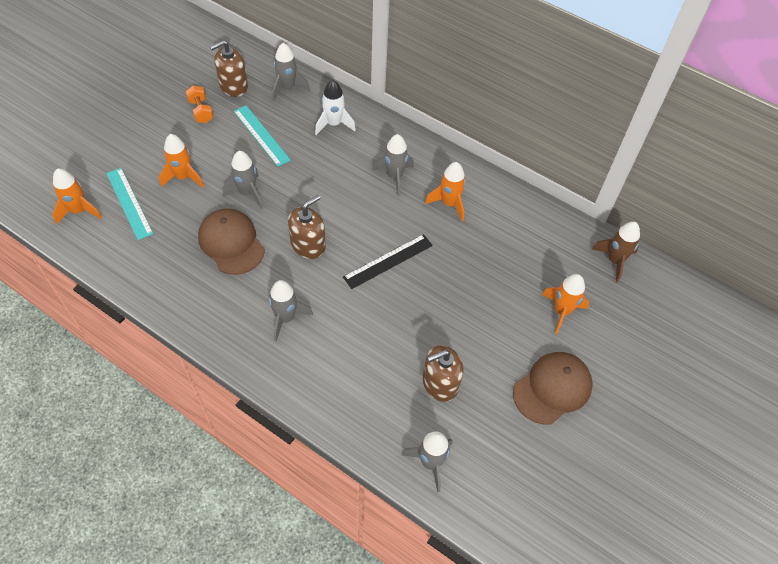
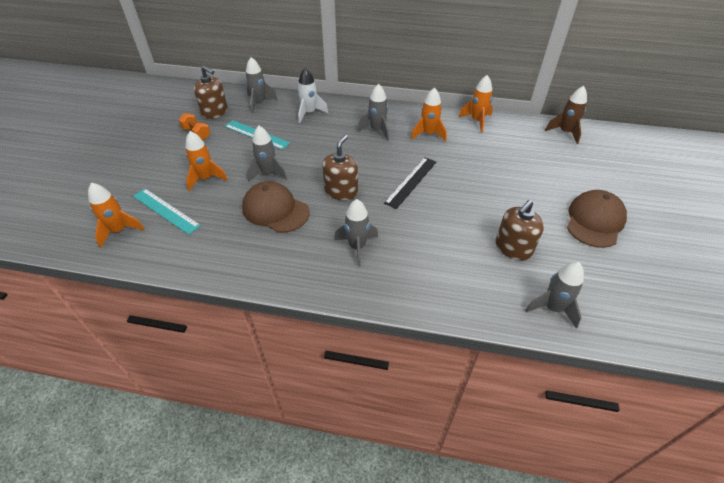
camera: 20 degrees left, 10 degrees down
brown soap dispenser [210,40,248,97] -> brown soap dispenser turned 90 degrees counterclockwise [194,66,228,119]
orange rocket [542,274,589,334] -> orange rocket moved to [459,75,493,133]

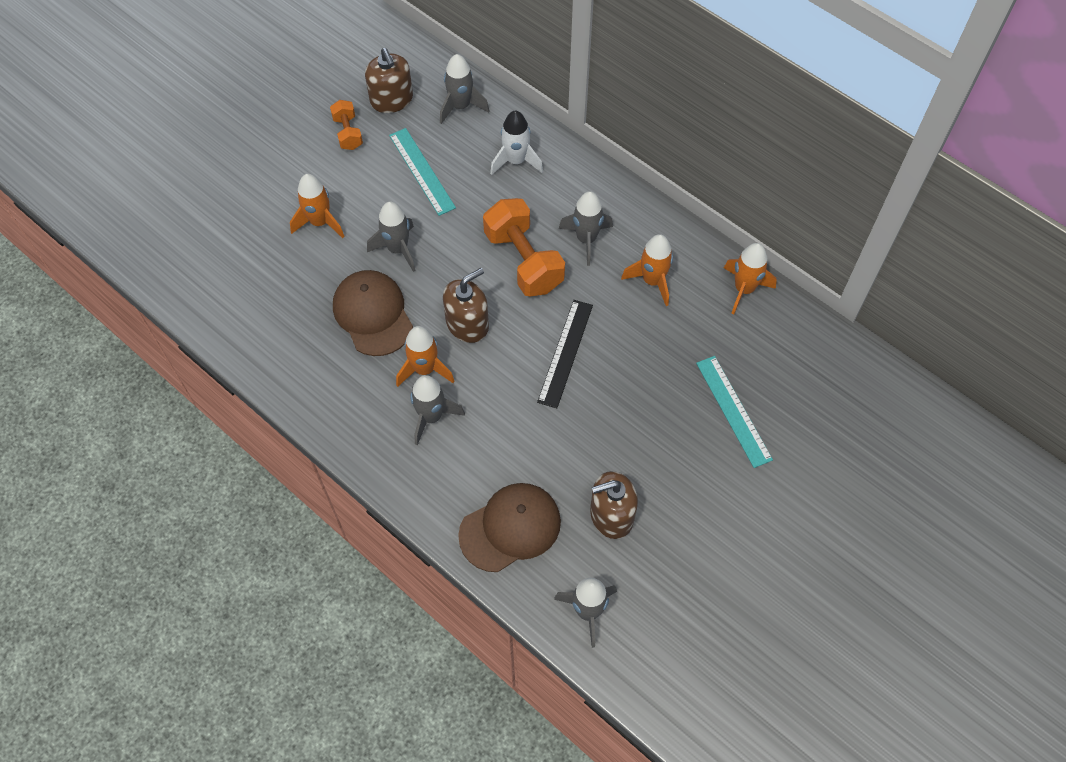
camera: 30 degrees right, 15 degrees up
orange rocket [88,183,145,248] -> orange rocket moved to [396,326,454,387]
turquoise ruler [133,188,201,235] -> turquoise ruler moved to [696,356,773,468]
black ruler [384,157,436,209] -> black ruler turned 45 degrees counterclockwise [537,300,593,408]
brown rocket [545,86,587,144] -> none
brown cap [567,190,627,248] -> brown cap moved to [458,483,561,572]
none -> orange dumbbell [483,198,565,296]

